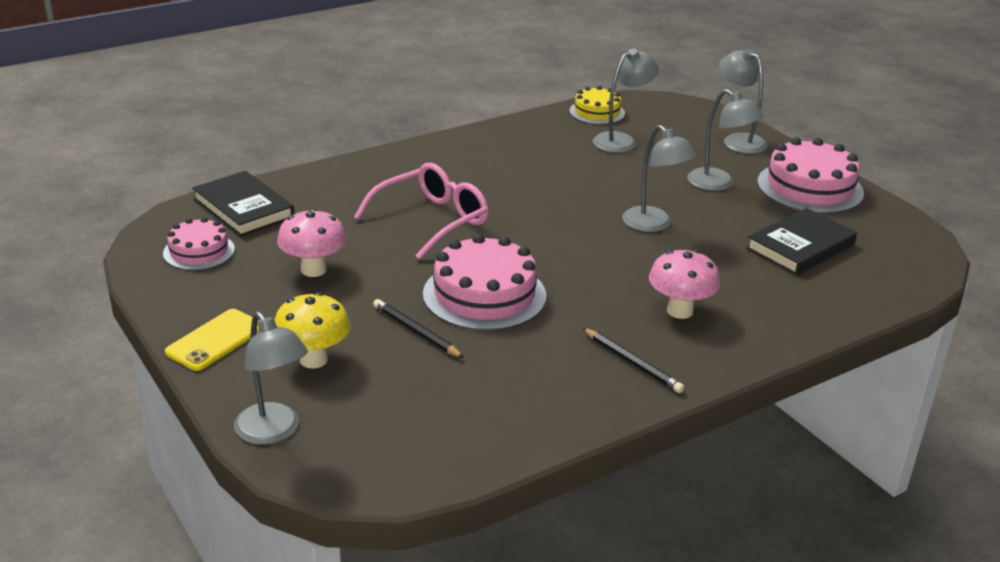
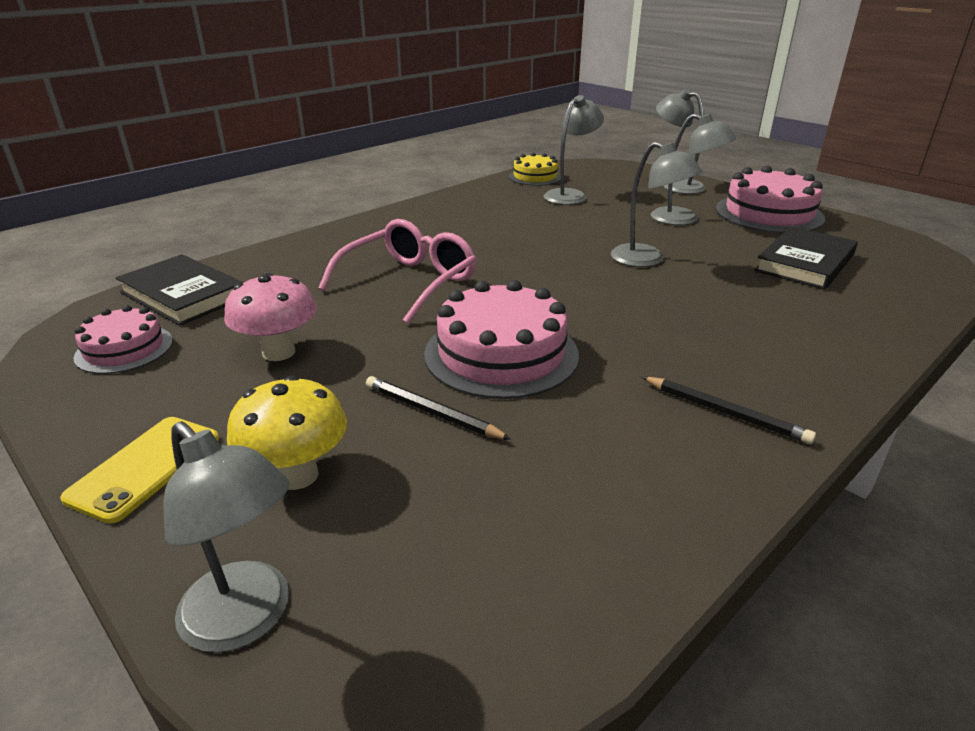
camera: 10 degrees left, 0 degrees up
pink mushroom [649,250,720,319] -> none

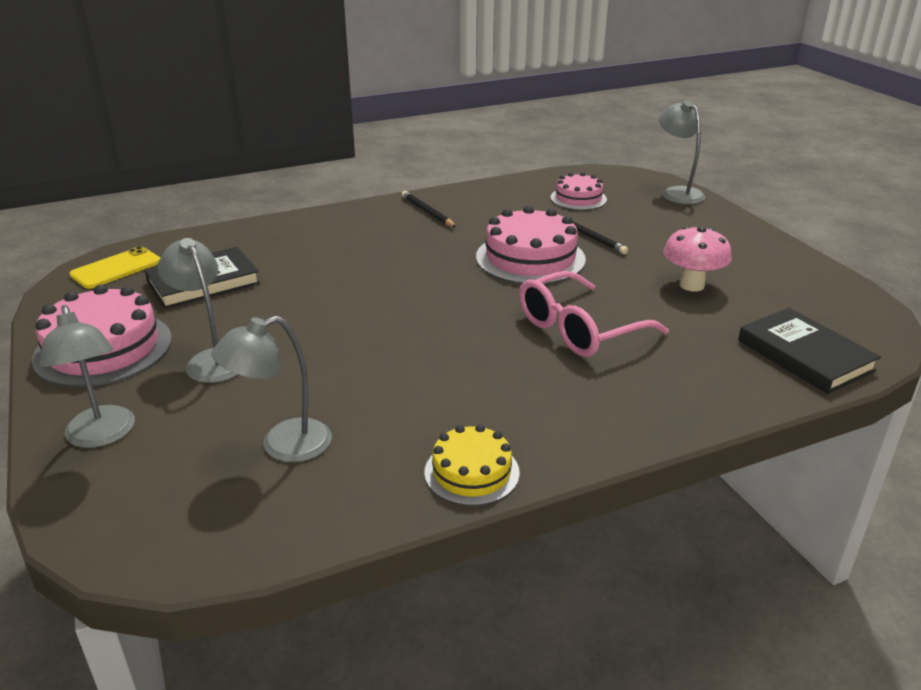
camera: 160 degrees left, 0 degrees up
yellow phone [60,417,219,524] -> yellow phone moved to [69,246,160,289]
pink cake [74,305,173,374] -> pink cake moved to [550,172,607,210]
yellow mushroom [227,375,347,490] -> none
yellow cake [509,153,560,186] -> yellow cake moved to [424,424,520,506]
grey lamp [611,142,703,267] -> none

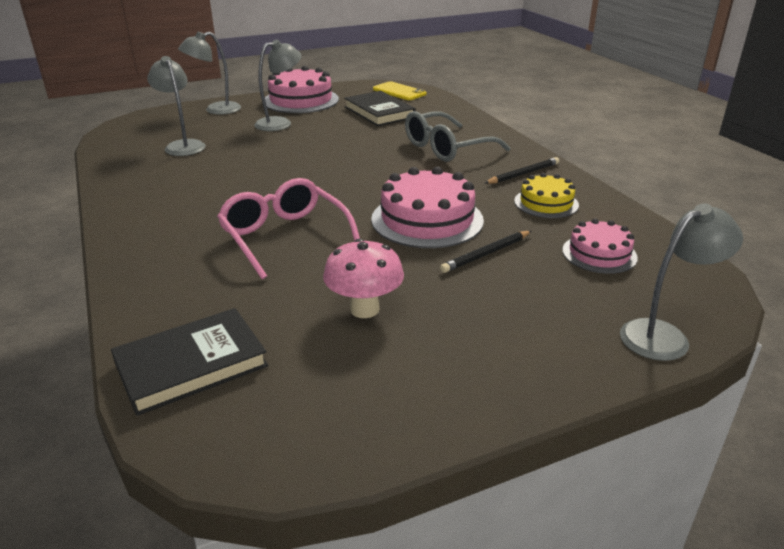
camera: 90 degrees right, 0 degrees up
yellow cake [424,424,520,506] -> yellow cake moved to [514,173,579,218]
none -> grey glasses [405,111,510,162]

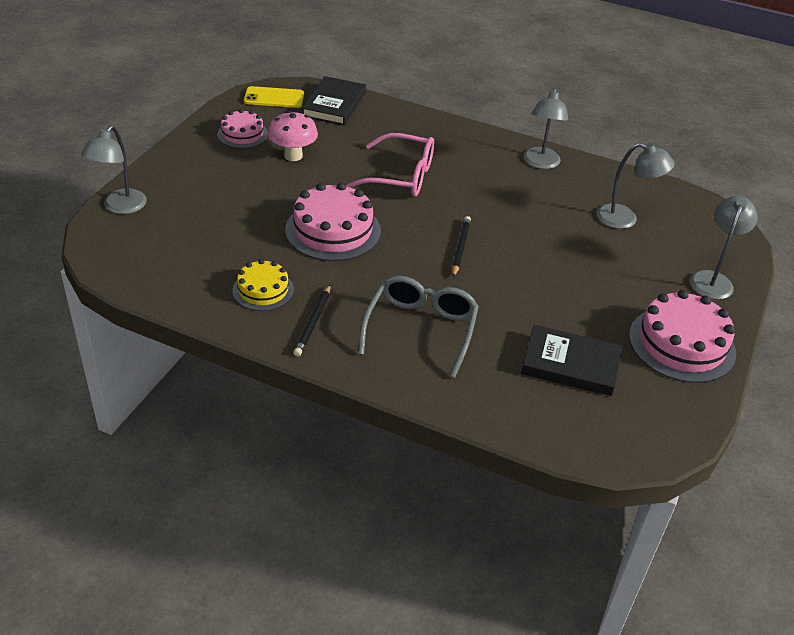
camera: 135 degrees right, 10 degrees up
grey lamp [254,40,302,131] -> grey lamp moved to [523,87,568,169]
yellow phone [373,81,427,100] -> yellow phone moved to [244,86,304,108]
black pencil [440,231,531,273] -> black pencil moved to [452,216,471,277]
pink cake [562,218,638,274] -> pink cake moved to [217,109,268,148]

